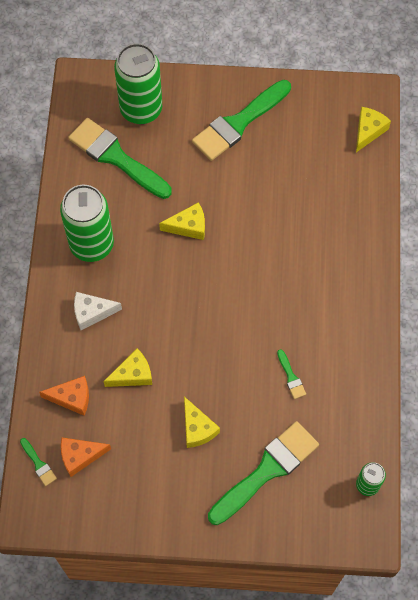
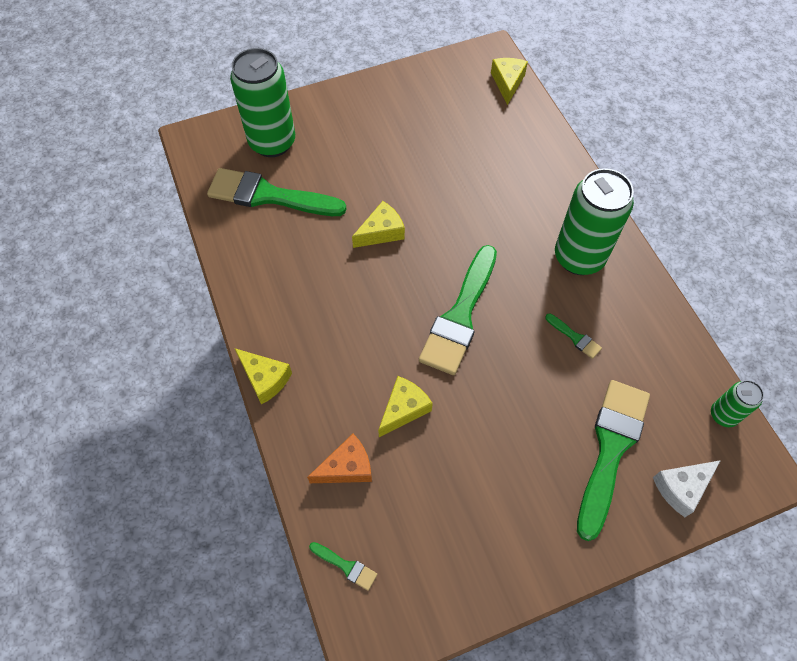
camera: 25 degrees left, 5 degrees down
green can [60,185,114,262] -> green can moved to [555,168,634,275]
orange cheese [61,438,111,477] -> none
white cheese [74,292,122,330] -> white cheese moved to [653,460,721,517]
yellow cheese [184,397,220,448] -> yellow cheese moved to [234,348,292,405]
green brush [192,80,291,161] -> green brush moved to [419,245,497,375]

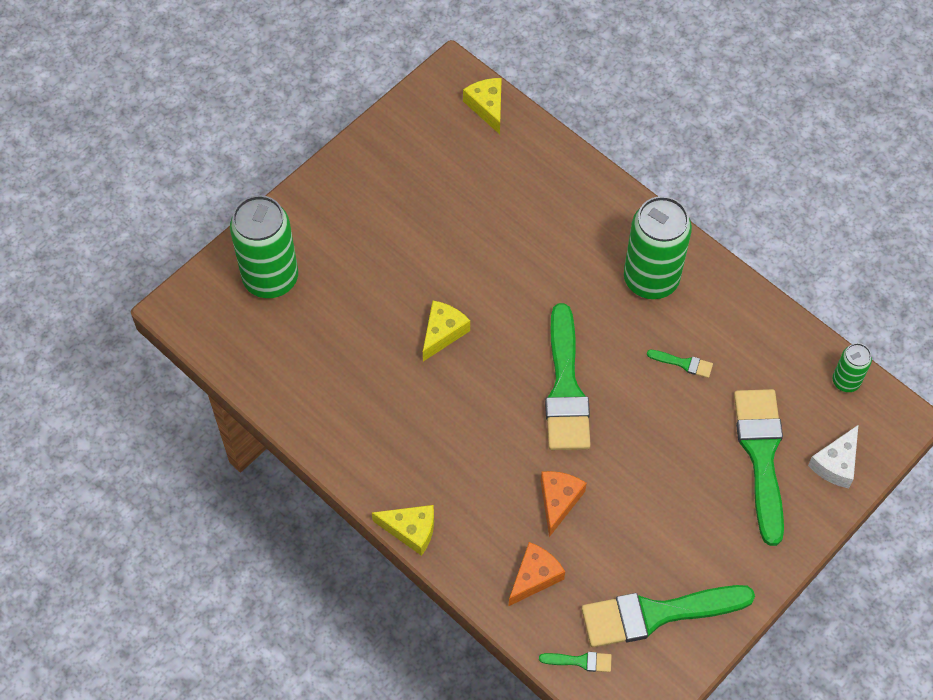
camera: 25 degrees left, 0 degrees up
green brush [207,168,347,216] -> green brush moved to [582,585,755,648]
yellow cheese [378,376,433,437] -> orange cheese [541,471,587,537]

